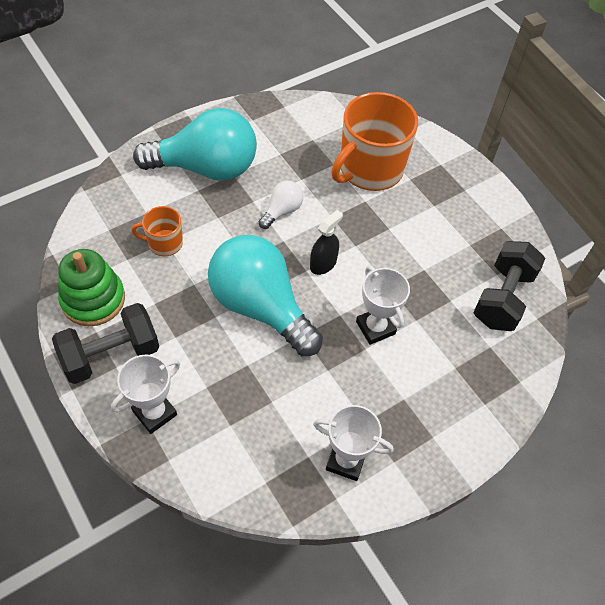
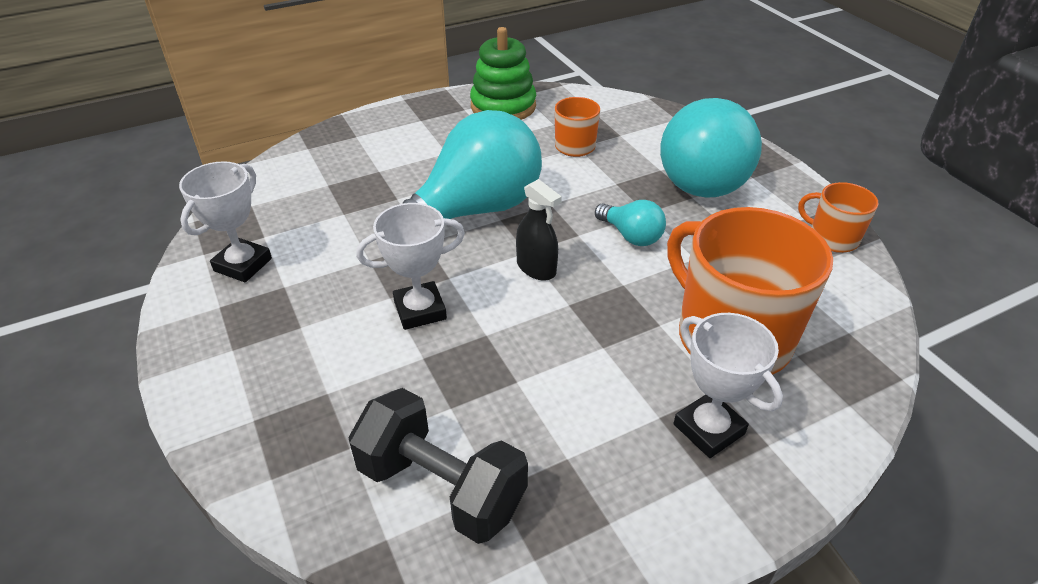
camera: 100 degrees right, 15 degrees down
black dumbbell [52,303,159,384] -> none
white trophy [111,354,180,434] -> white trophy moved to [674,313,783,458]
white light bulb [259,181,303,229] -> turquoise light bulb [595,200,666,246]
none -> orange mug [798,182,879,253]

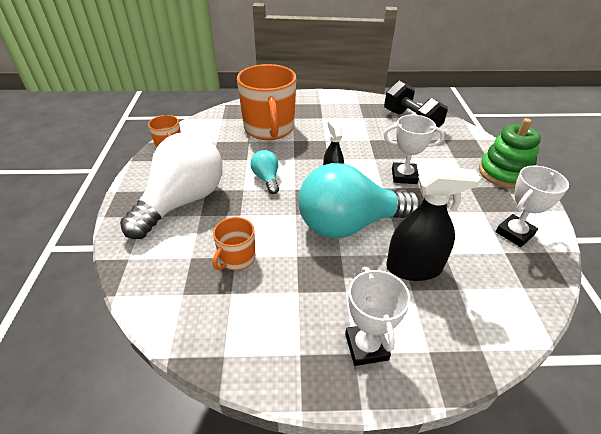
camera: 155 degrees left, 0 degrees up
green stacking toy [470,27,536,120] -> green stacking toy moved to [479,118,541,189]
turquoise light bulb [660,98,762,198] -> white light bulb [120,132,223,239]
white trophy [674,313,783,458] -> white trophy moved to [345,267,410,366]
none -> black spray bottle [386,166,481,281]

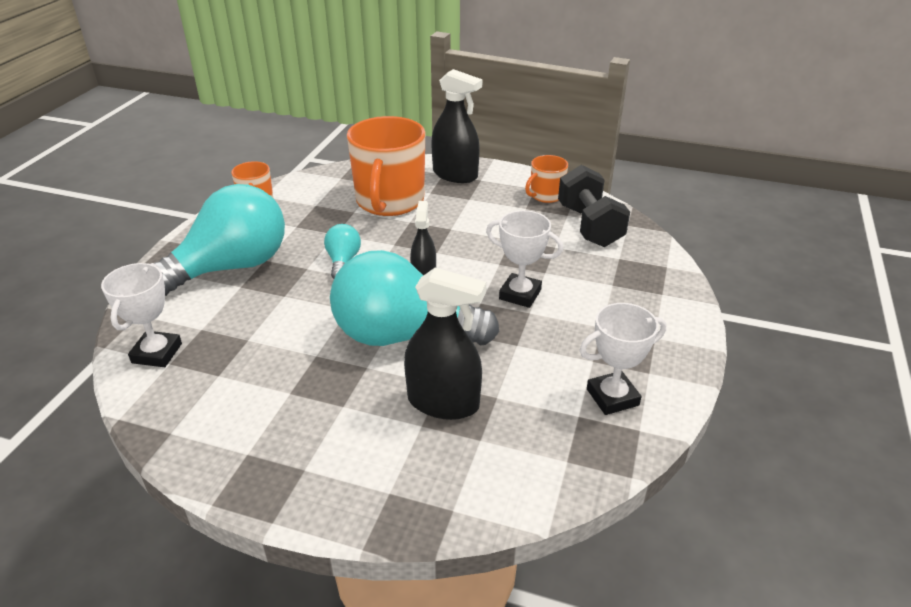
camera: 20 degrees right, 5 degrees down
white light bulb [120,132,223,239] -> turquoise light bulb [154,184,285,296]
orange mug [213,217,255,270] -> orange mug moved to [525,155,568,203]
white trophy [345,267,410,366] -> white trophy moved to [101,263,182,367]
green stacking toy [479,118,541,189] -> none
none -> black spray bottle [431,69,483,183]

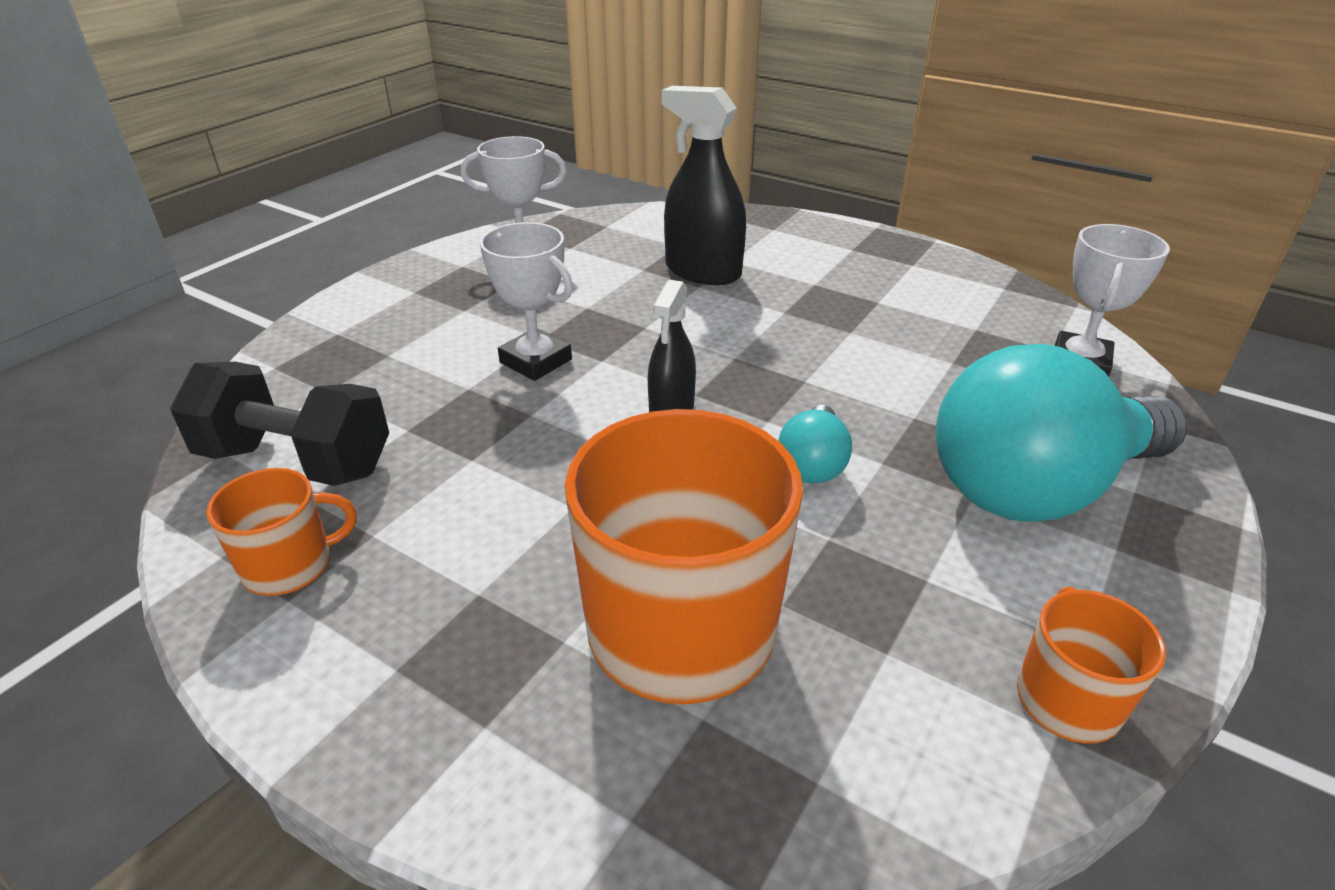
camera: 165 degrees left, 0 degrees up
turquoise light bulb [330,250,499,346] -> none
black spray bottle [431,69,483,183] -> none
black dumbbell [558,165,630,247] -> black dumbbell turned 75 degrees counterclockwise [170,362,389,486]

